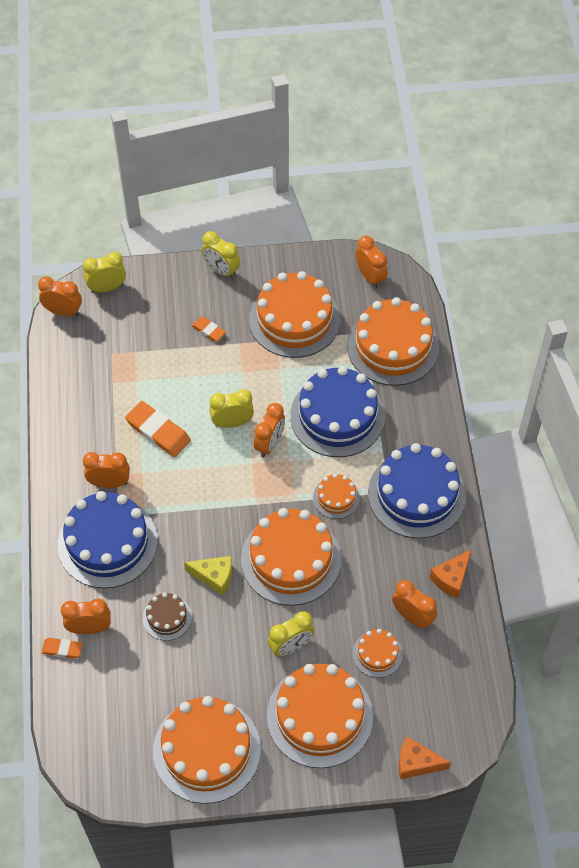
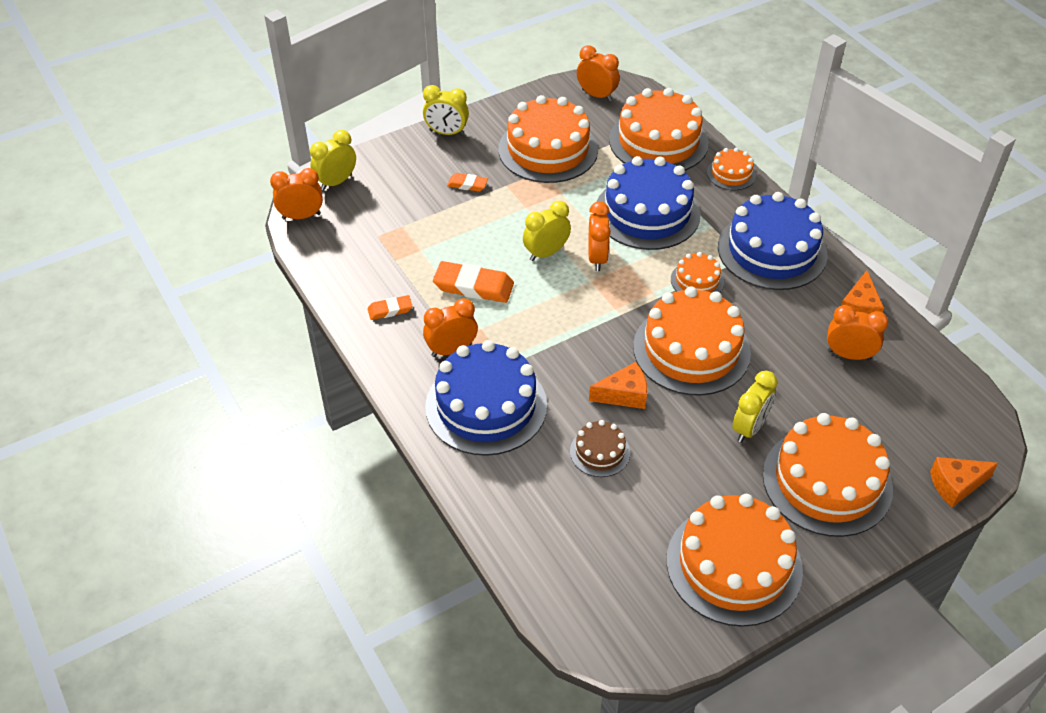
camera: 25 degrees left, 10 degrees down
orange eraser [42,638,83,659] -> orange eraser moved to [368,295,413,320]
orange clock [61,599,111,634] -> none
yellow cheese [184,556,232,596] -> orange cheese [589,362,647,409]
orange cake [353,629,403,678] -> orange cake moved to [707,148,756,190]

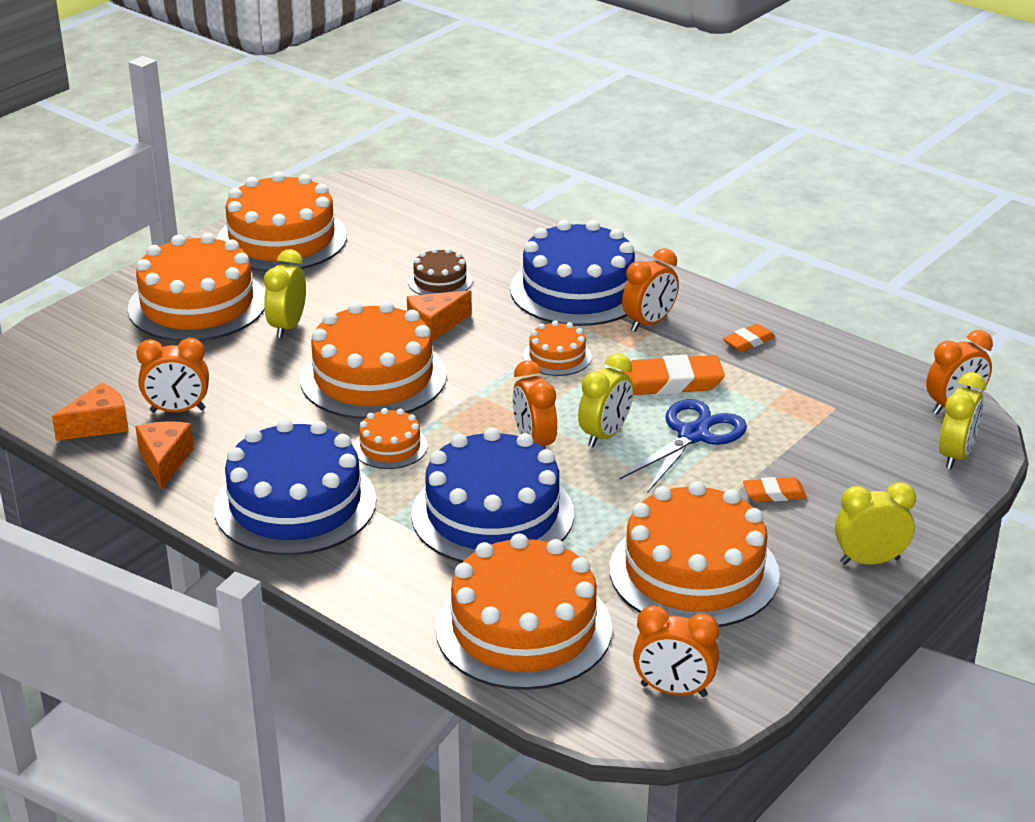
camera: 160 degrees right, 15 degrees down
orange cake [707,148,756,190] -> orange cake moved to [523,321,592,376]
orange cheese [930,457,998,507] -> orange cheese moved to [52,383,129,441]
none -> blue scissors [620,399,747,493]

